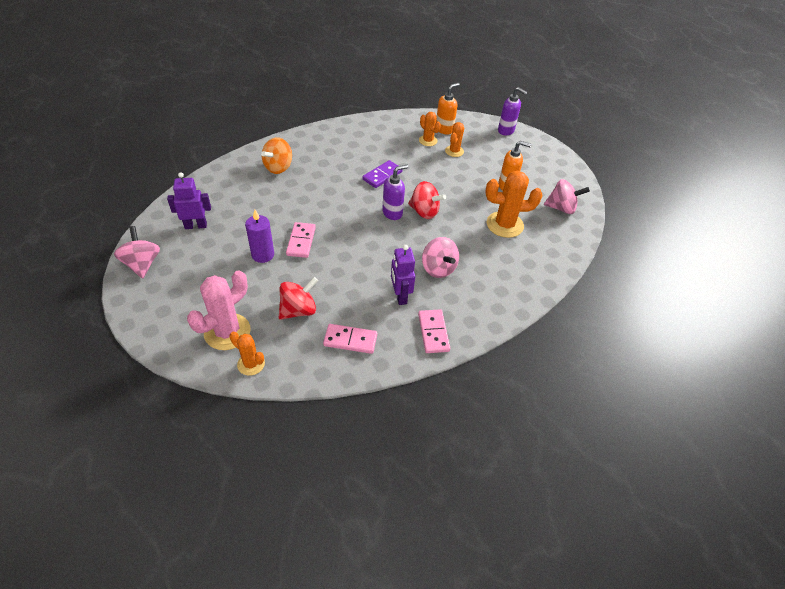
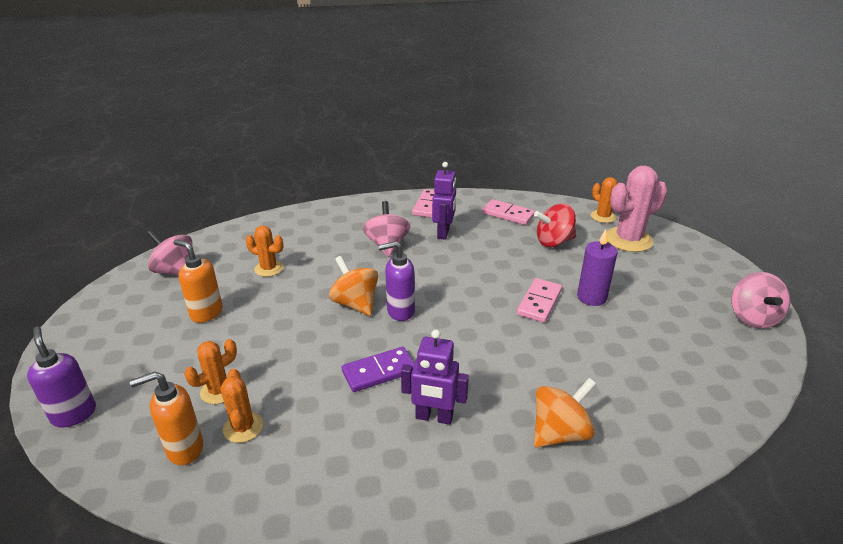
camera: 155 degrees left, 15 degrees down
purple robot [167,172,211,229] -> purple robot moved to [401,330,469,425]
red spinning top [408,181,446,219] -> orange spinning top [329,256,378,316]
orange cactus [485,171,543,238] -> orange cactus [245,226,283,277], size x0.57

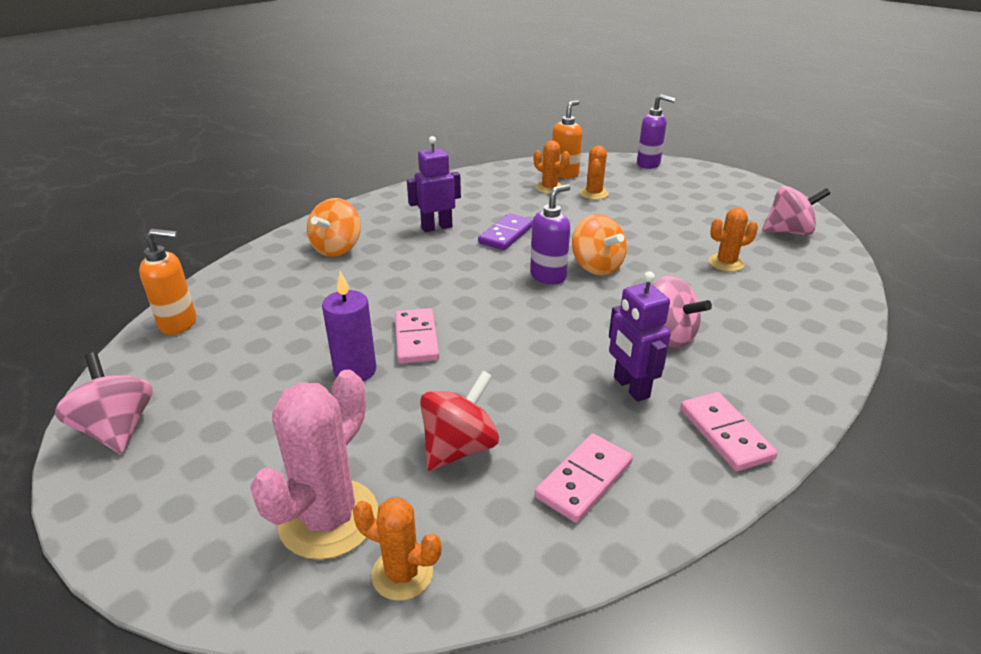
camera: 145 degrees right, 0 degrees up
orange soap dispenser [173,239,223,323] -> orange soap dispenser moved to [139,229,196,335]
orange spinning top [329,256,378,316] -> orange spinning top turned 45 degrees clockwise [572,214,627,276]
pink domino [482,199,535,225] -> pink domino turned 45 degrees counterclockwise [535,434,633,523]

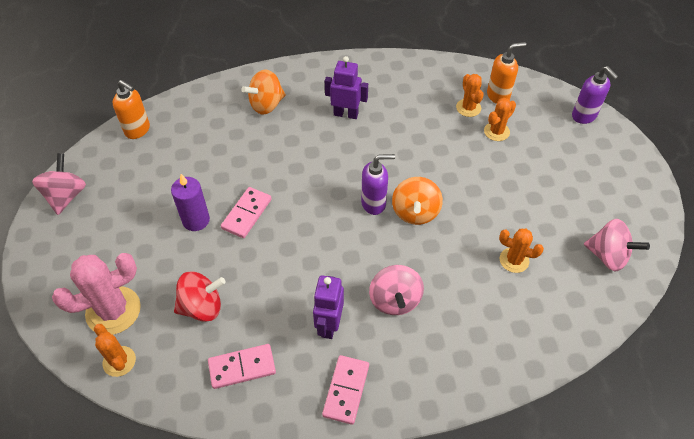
camera: 35 degrees right, 20 degrees up
purple domino [478,213,533,250] -> none

